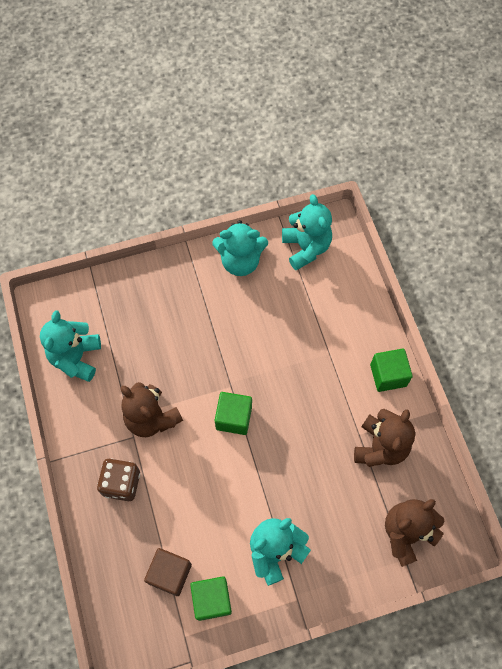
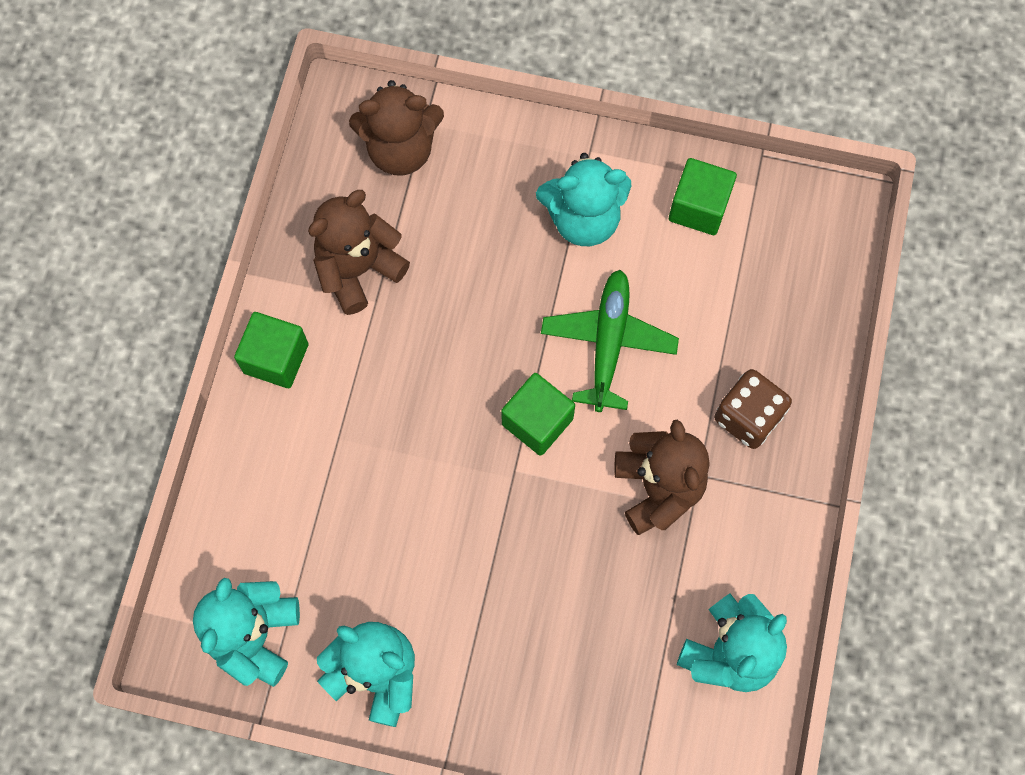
camera: 150 degrees left, 5 degrees up
brown cube [144,548,192,596] -> none
none -> green plane [541,270,679,412]

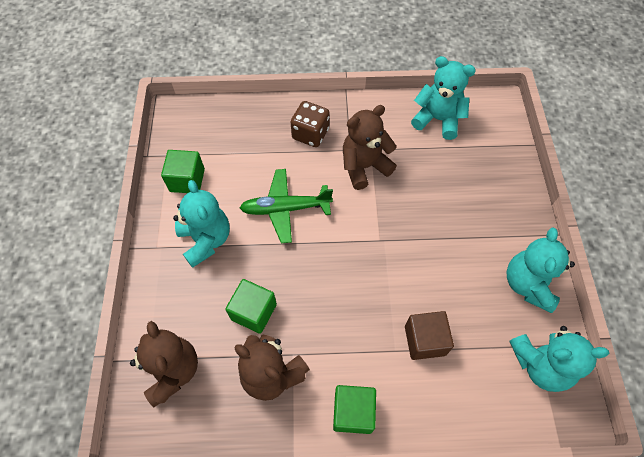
camera: 105 degrees left, 10 degrees down
green cube [501,373,575,456] -> green cube moved to [225,279,277,334]
none -> brown cube [405,311,454,360]

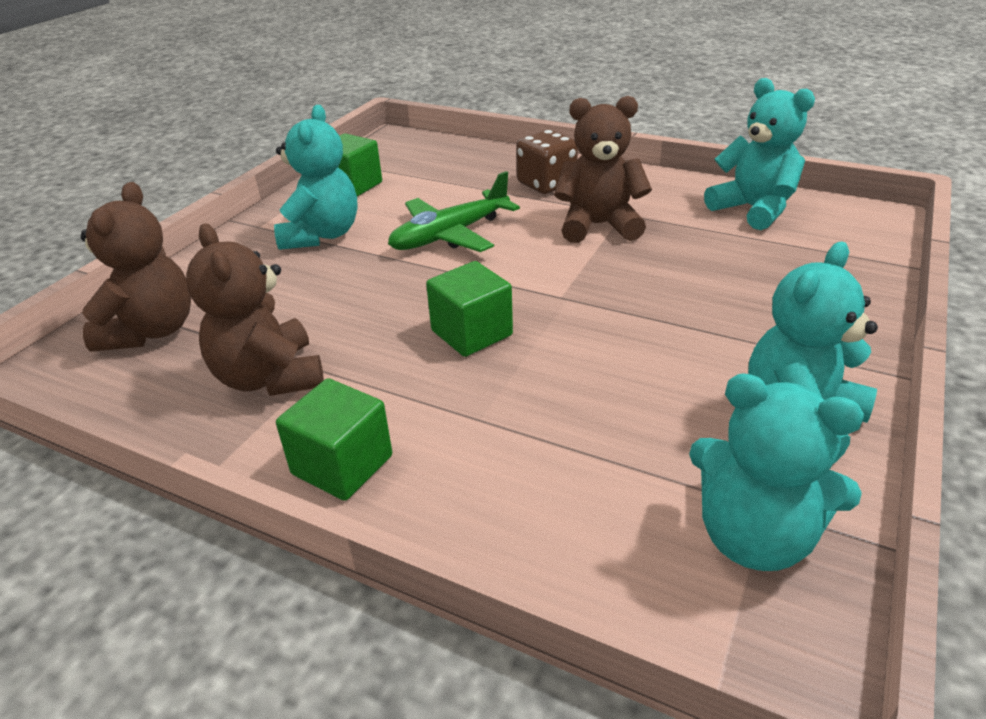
camera: 30 degrees right, 25 degrees down
green cube [225,279,277,334] -> green cube moved to [426,261,513,357]
green plane [240,169,333,243] -> green plane turned 60 degrees counterclockwise [388,171,520,252]
brown cube [405,311,454,360] -> none

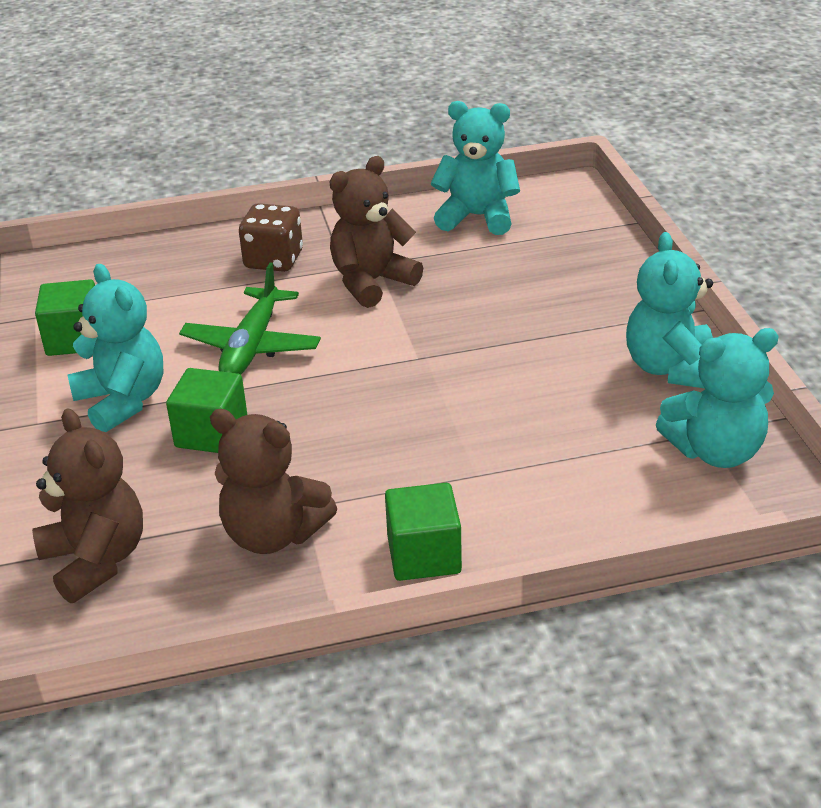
camera: 40 degrees left, 0 degrees up
green cube [426,261,513,357] -> green cube moved to [166,368,247,453]

